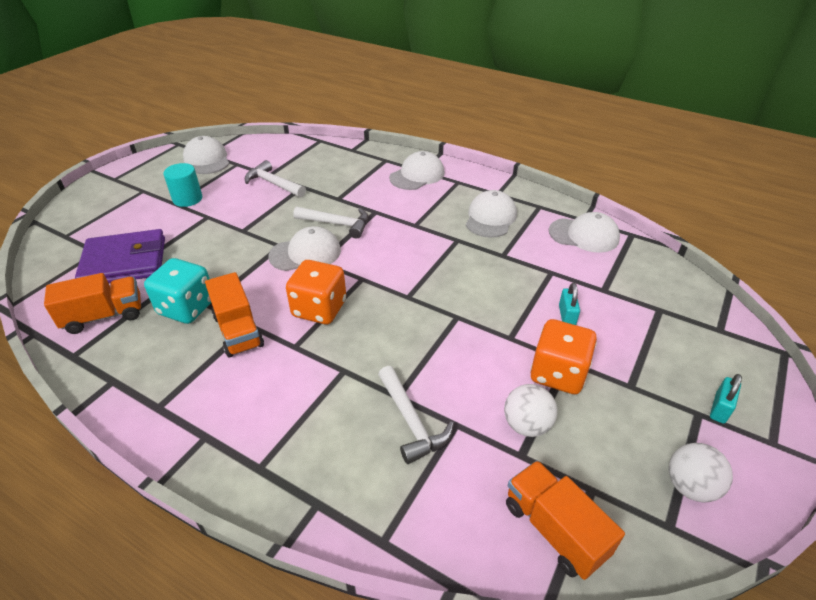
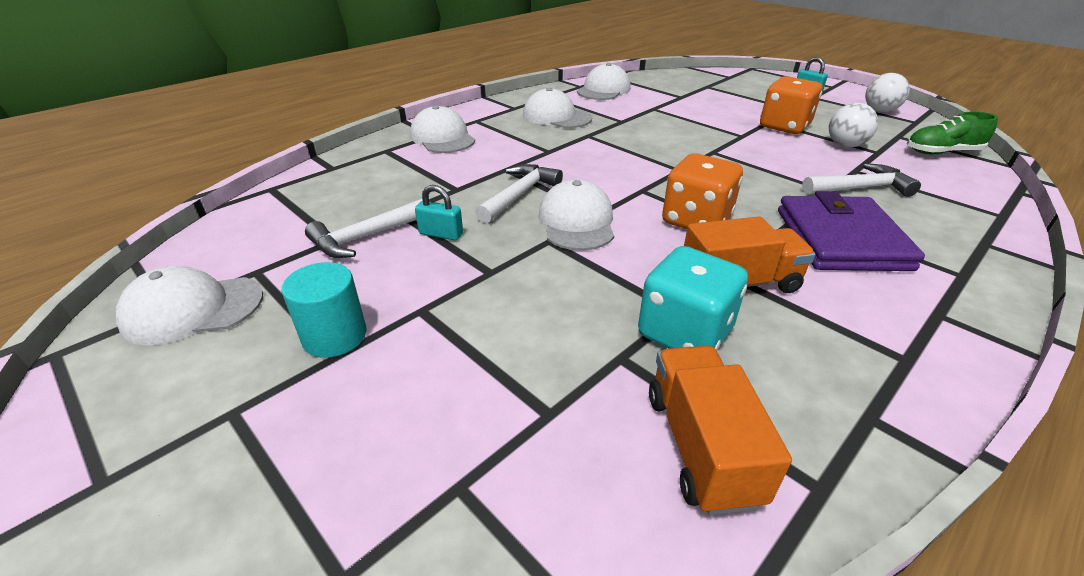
camera: 75 degrees left, 5 degrees down
purple wallet [75,229,165,283] -> purple wallet moved to [778,191,925,271]
orange truck [506,460,625,580] -> green shoe [907,112,998,154]
turquoise padlock [559,283,580,325] -> turquoise padlock moved to [415,185,463,240]

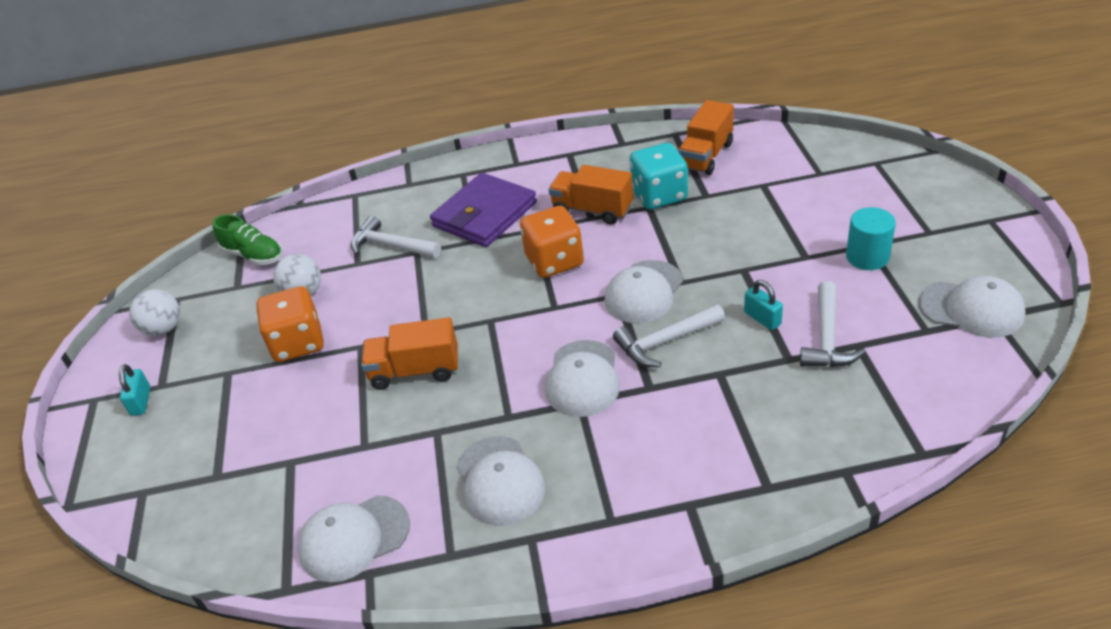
camera: 140 degrees left, 5 degrees up
white hammer [305,199,423,258] -> white hammer turned 105 degrees clockwise [800,281,866,367]
white cap [410,105,475,153] -> white cap moved to [545,340,620,417]
none -> orange truck [361,317,458,390]

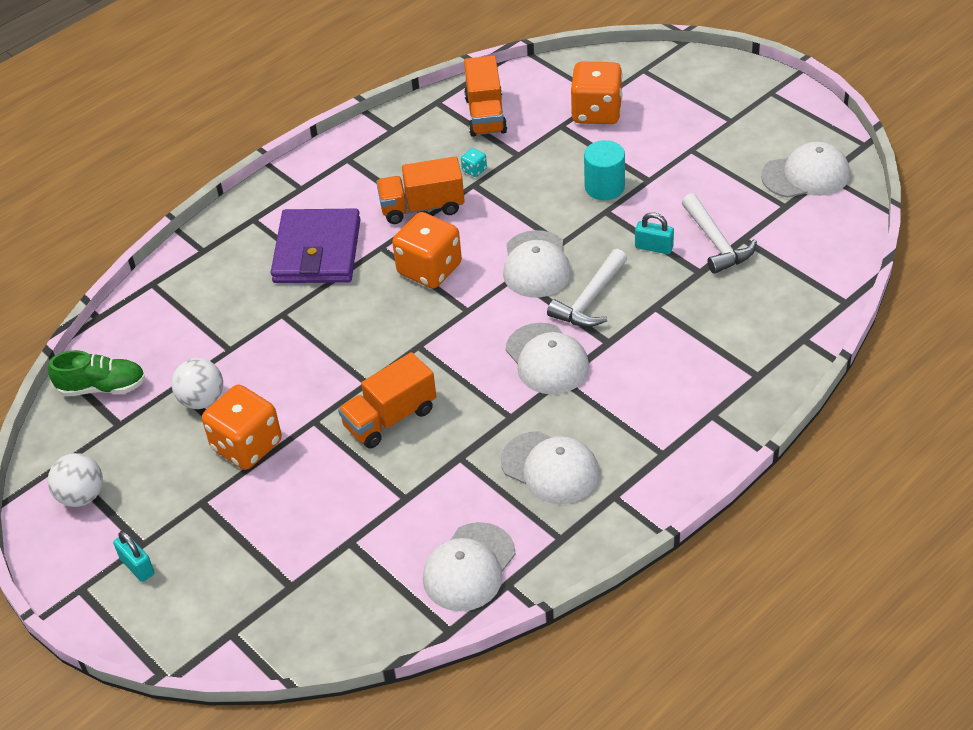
camera: 35 degrees left, 5 degrees up
white hammer [351,216,441,258] -> none
turquoise dice [630,143,688,210] -> turquoise dice [461,148,487,177], size x0.40
turquoise cylinder [846,207,896,270] -> turquoise cylinder moved to [584,140,625,200]
none -> orange dice [571,61,623,124]

